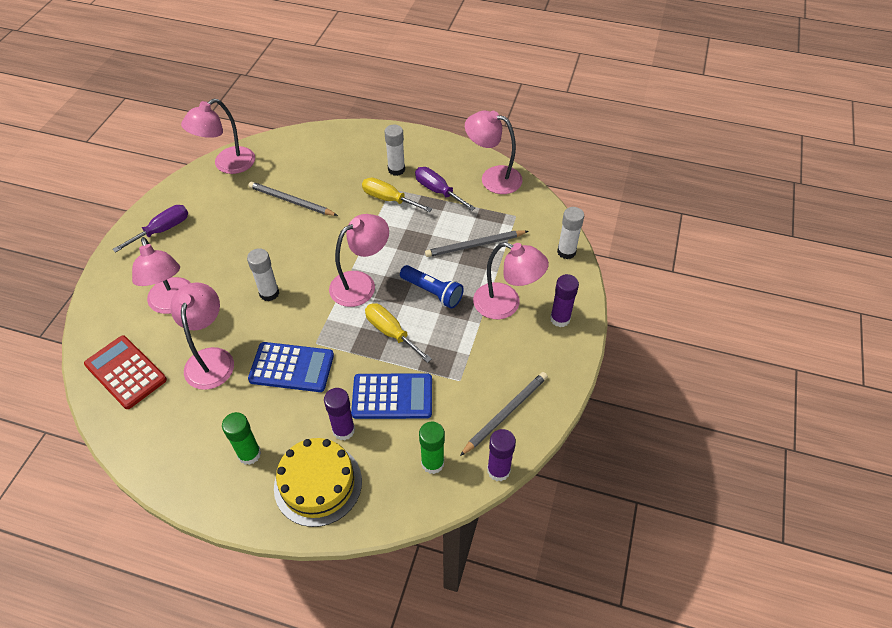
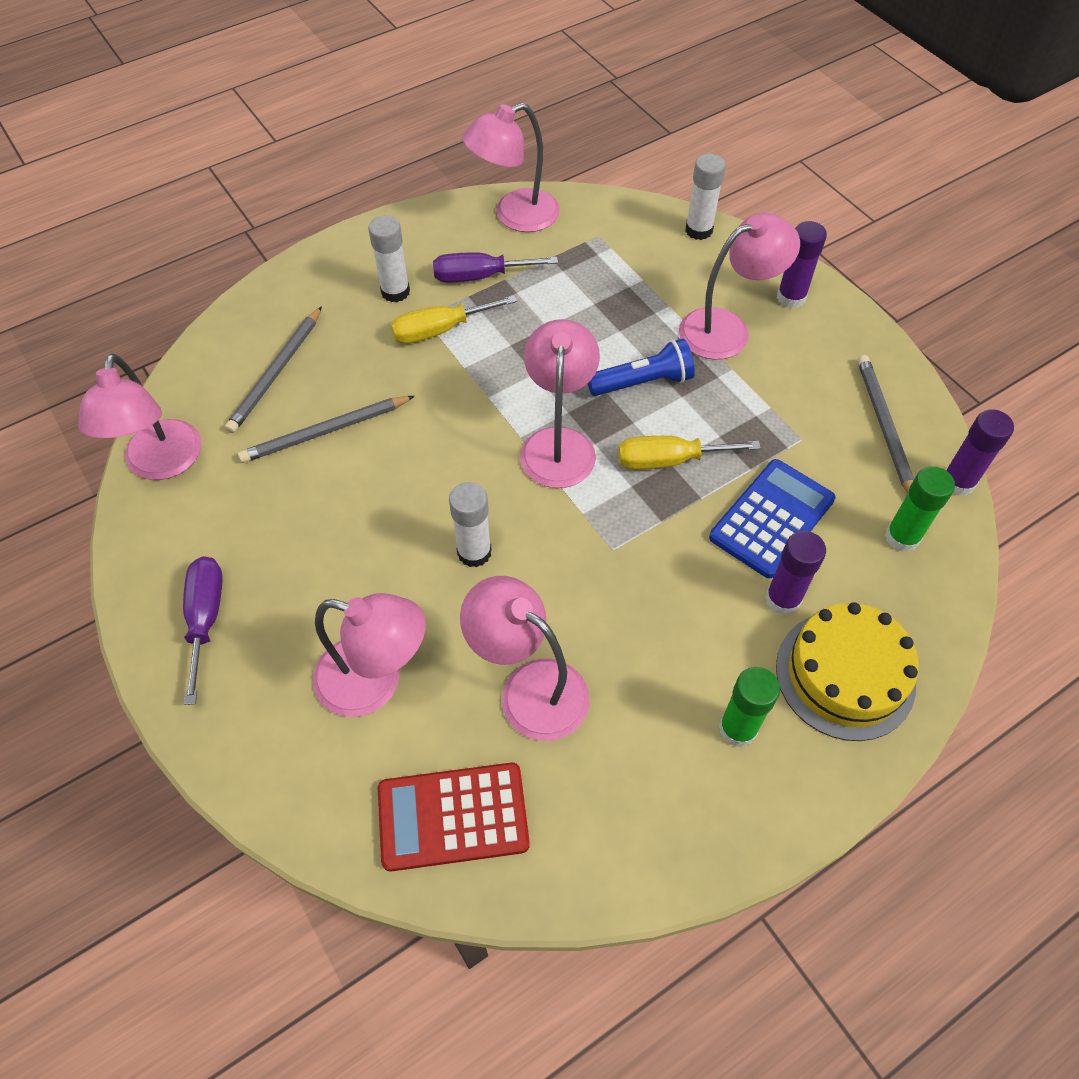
camera: 50 degrees left, 5 degrees up
blue calculator [248,342,334,392] -> none
grey pencil [425,231,528,257] -> grey pencil moved to [225,306,322,433]

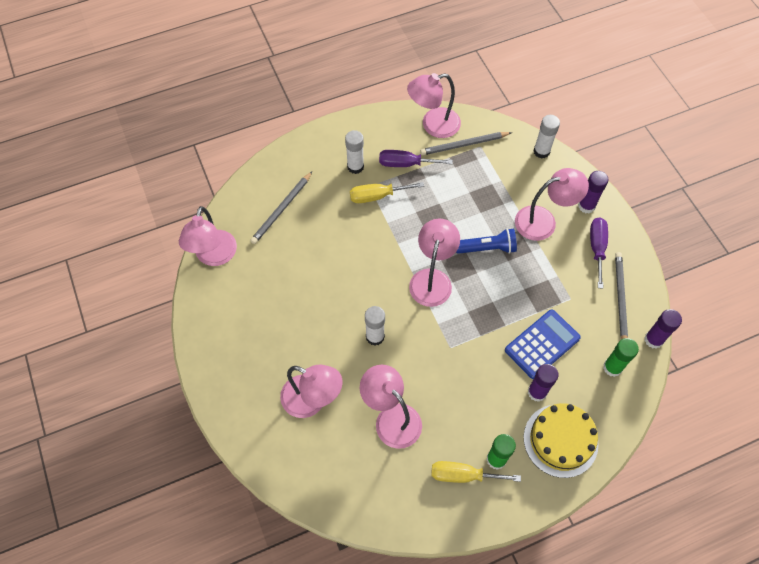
camera: 10 degrees right, 5 degrees up
purple screwdriver [183,556,223,705] -> purple screwdriver moved to [590,217,608,289]
grey pencil [238,396,415,463] -> grey pencil moved to [420,132,512,155]
red calculator [378,763,530,872] -> none
yellow screwdriver [618,436,761,470] -> yellow screwdriver moved to [431,461,521,483]

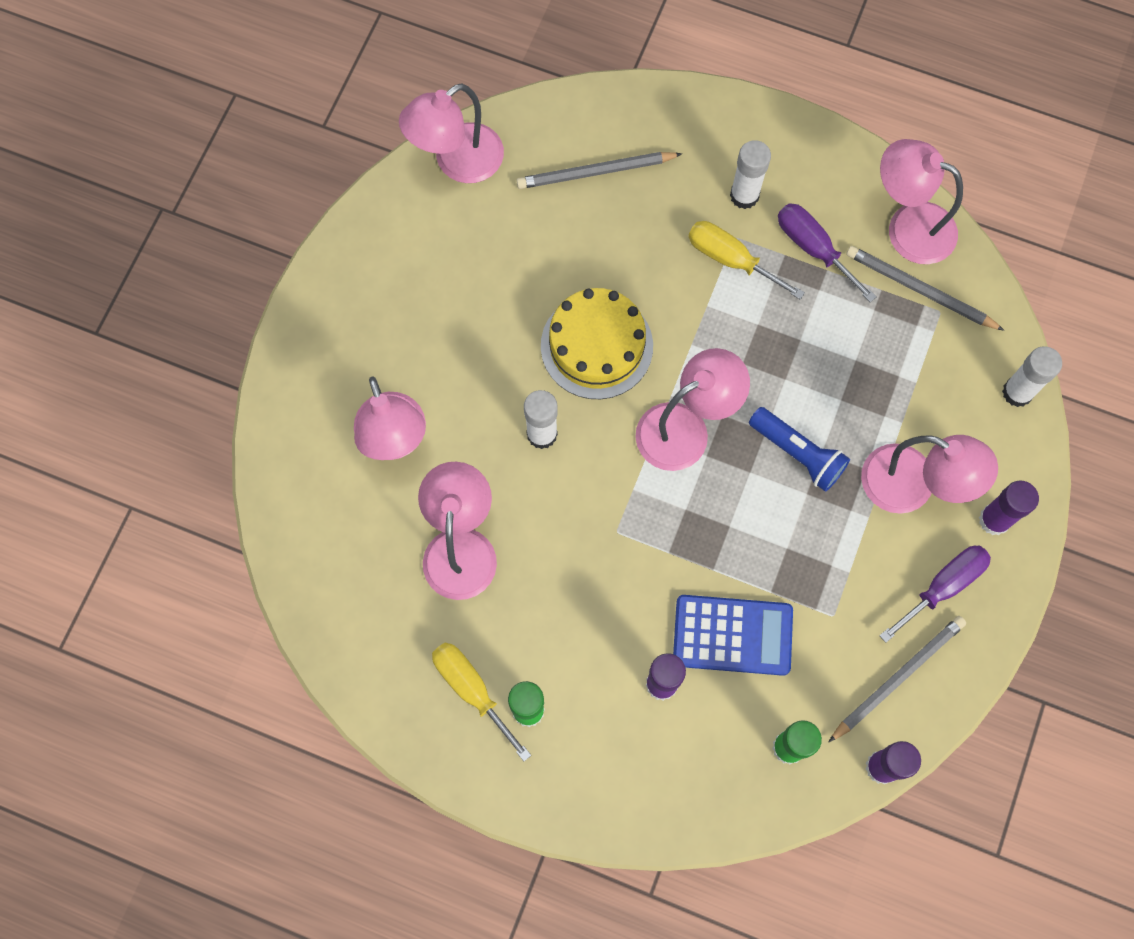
camera: 45 degrees right, 10 degrees up
yellow cake [524,403,599,478] -> yellow cake moved to [541,288,653,399]

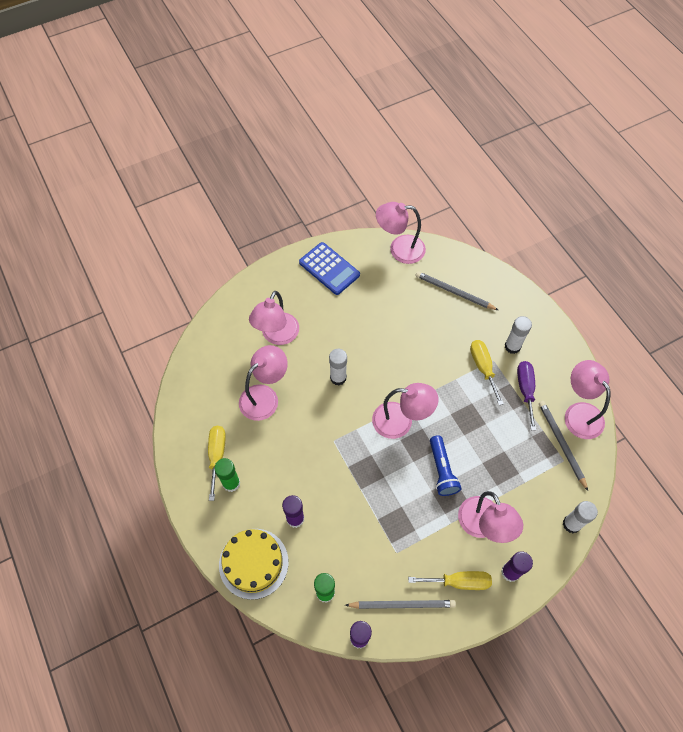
camera: 40 degrees right, 10 degrees down
yellow cake [541,288,653,399] -> yellow cake moved to [219,529,289,600]
blue calculator [673,595,793,676] -> blue calculator moved to [299,242,360,295]
purple screwdriver [879,545,991,643] -> yellow screwdriver [408,571,492,590]

